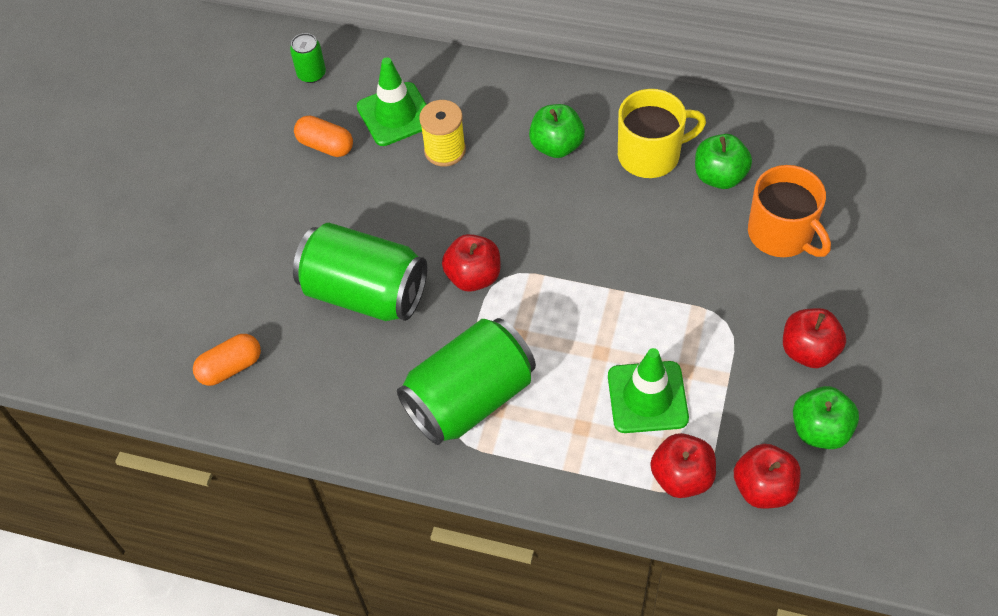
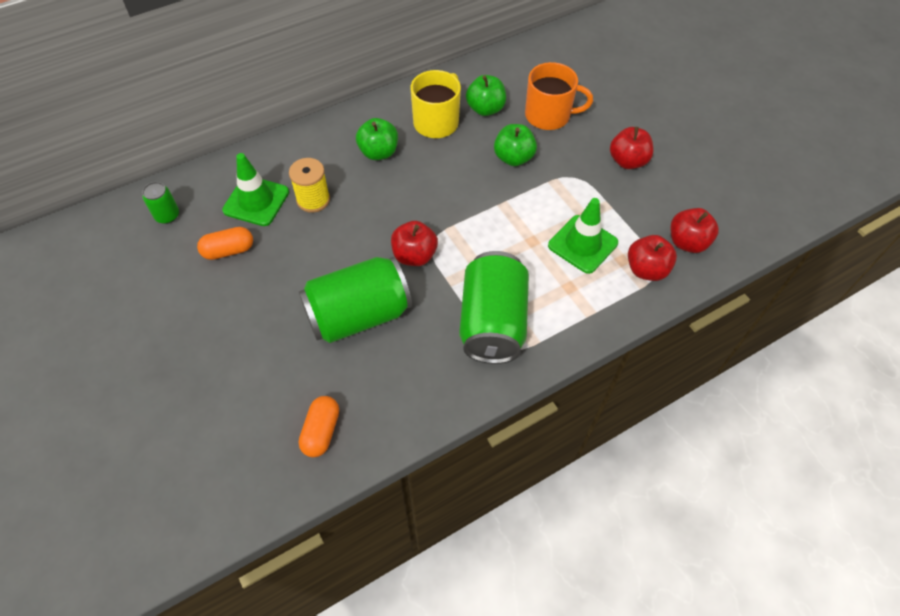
camera: 50 degrees left, 0 degrees up
green apple [793,386,859,449] -> green apple moved to [494,124,537,166]

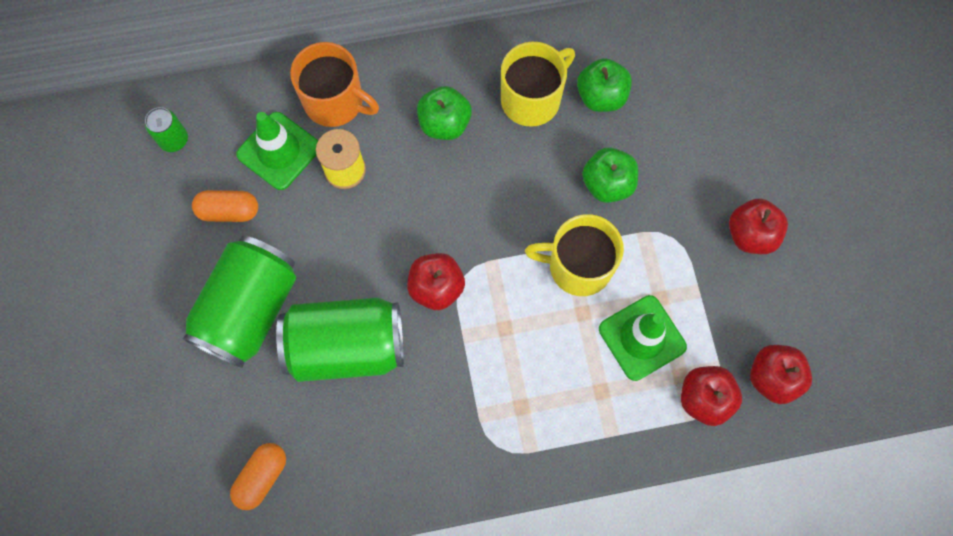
camera: 20 degrees right, 15 degrees up
green can [459,251,529,364] -> green can moved to [183,236,296,368]
orange mug [525,62,593,130] -> orange mug moved to [290,42,379,127]
none -> yellow mug [525,214,624,296]

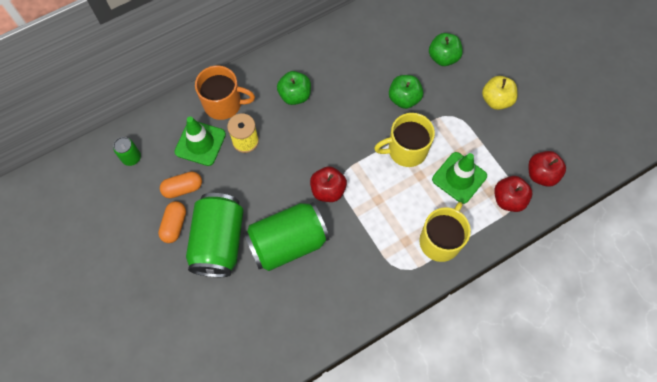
camera: 20 degrees left, 5 degrees down
orange capsule [230,443,286,510] -> orange capsule moved to [158,201,186,243]
yellow mug [501,42,575,127] -> yellow mug moved to [419,202,471,262]
green apple [577,58,632,112] -> green apple moved to [429,33,463,66]
red apple [729,199,788,254] -> yellow apple [482,76,518,110]

